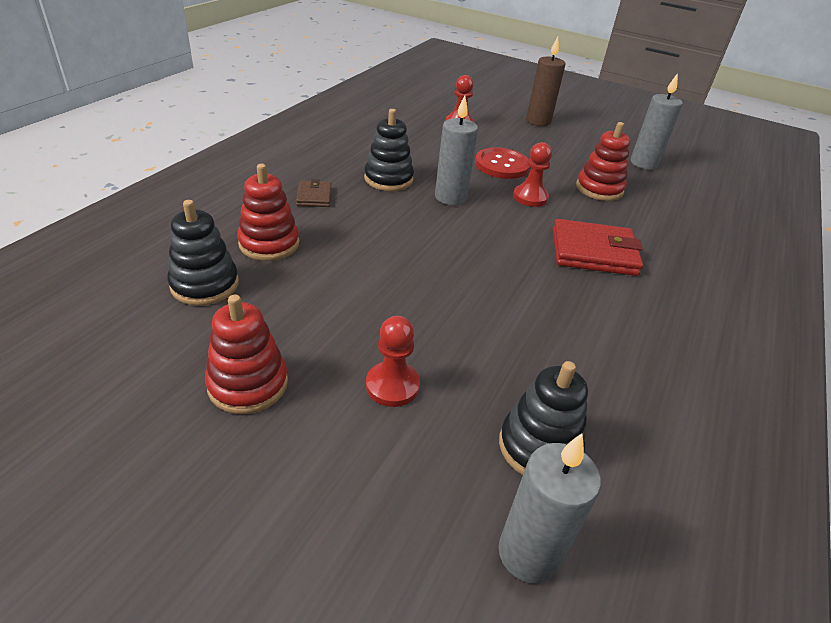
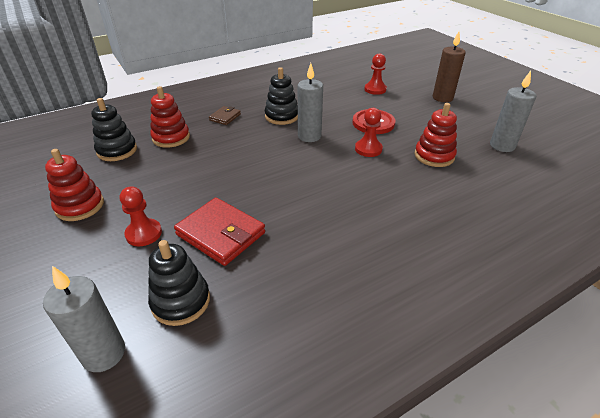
camera: 35 degrees right, 0 degrees up
red wallet [553,219,643,276] -> red wallet moved to [174,197,265,266]

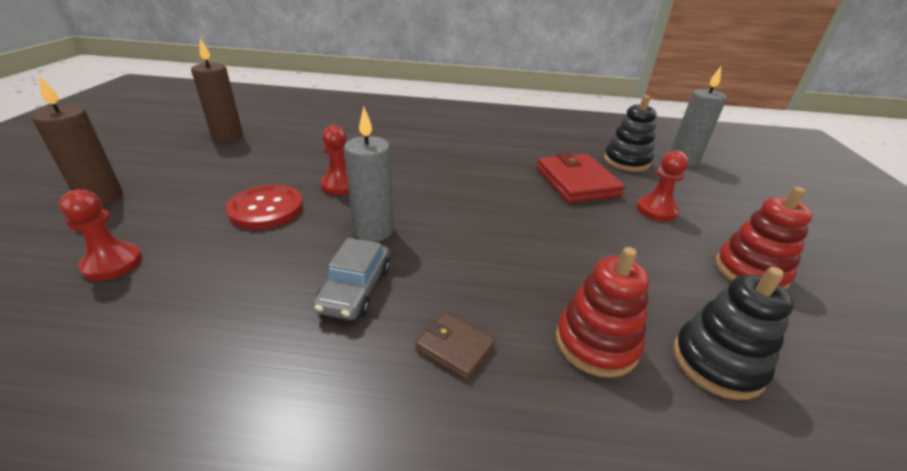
camera: 145 degrees left, 5 degrees down
brown wallet [209,106,241,125] -> brown wallet turned 60 degrees clockwise [415,312,496,380]
black stacking toy [265,67,298,125] -> grey car [313,238,390,320]
red stacking toy [415,103,457,167] -> none
grey candle [490,71,536,152] -> brown candle [191,38,243,141]

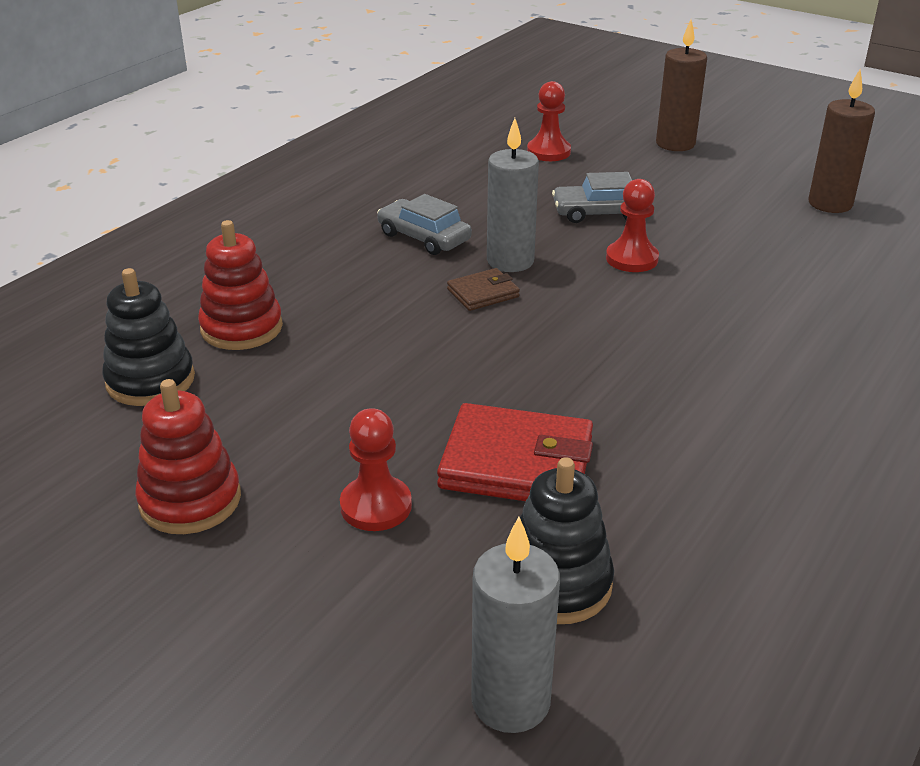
camera: 120 degrees right, 0 degrees up
red button [226,185,303,229] -> grey car [552,172,632,223]
brown wallet [415,312,496,380] -> brown wallet moved to [447,268,520,311]

